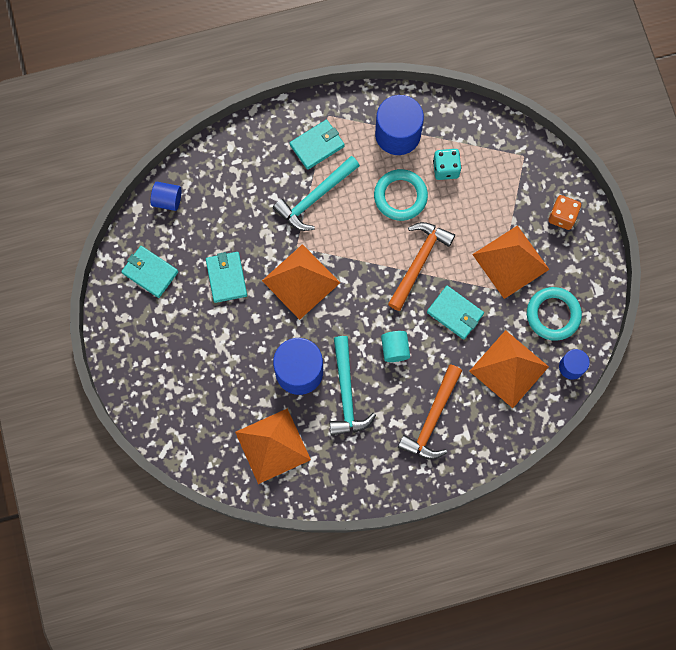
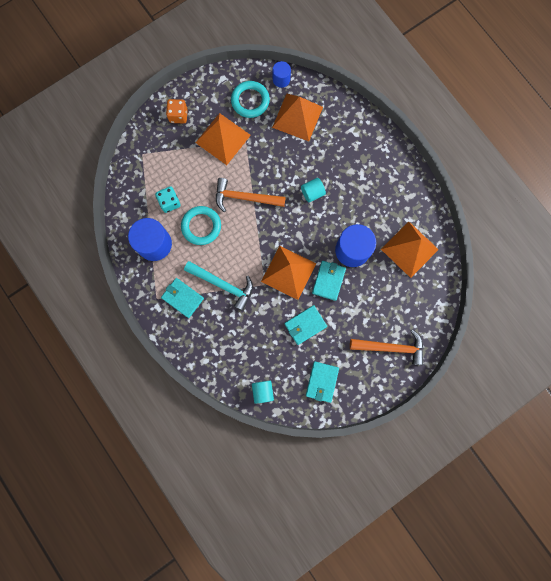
camera: 110 degrees left, 5 degrees up
blue cylinder [151,182,181,211] -> turquoise cylinder [252,380,274,404]
turquoise hammer [330,336,376,435] -> none
orange hammer [398,364,462,460] -> orange hammer moved to [350,329,423,365]
turquoise wallet [427,286,484,339] -> turquoise wallet moved to [312,261,346,301]

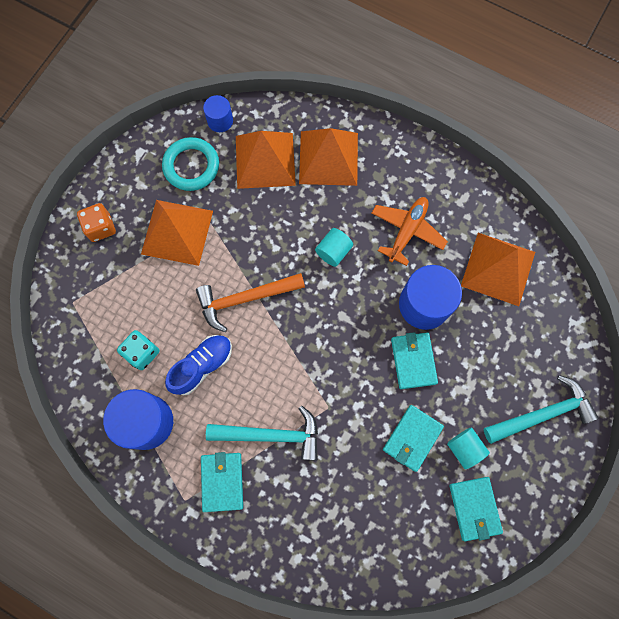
camera: 25 degrees left, 5 degrees down
turquoise wallet [161,278,204,318] -> turquoise wallet turned 75 degrees clockwise [201,452,243,512]
turquoise ring [181,206,221,245] -> blue shoe [165,335,232,396]
turquoise cylinder [252,380,274,404] -> turquoise cylinder moved to [447,427,490,469]
orange pyramid [261,246,316,300] -> orange pyramid moved to [299,128,358,186]
orange hammer [350,329,423,365] -> turquoise hammer [484,375,599,444]
none -> orange plane [371,197,448,266]

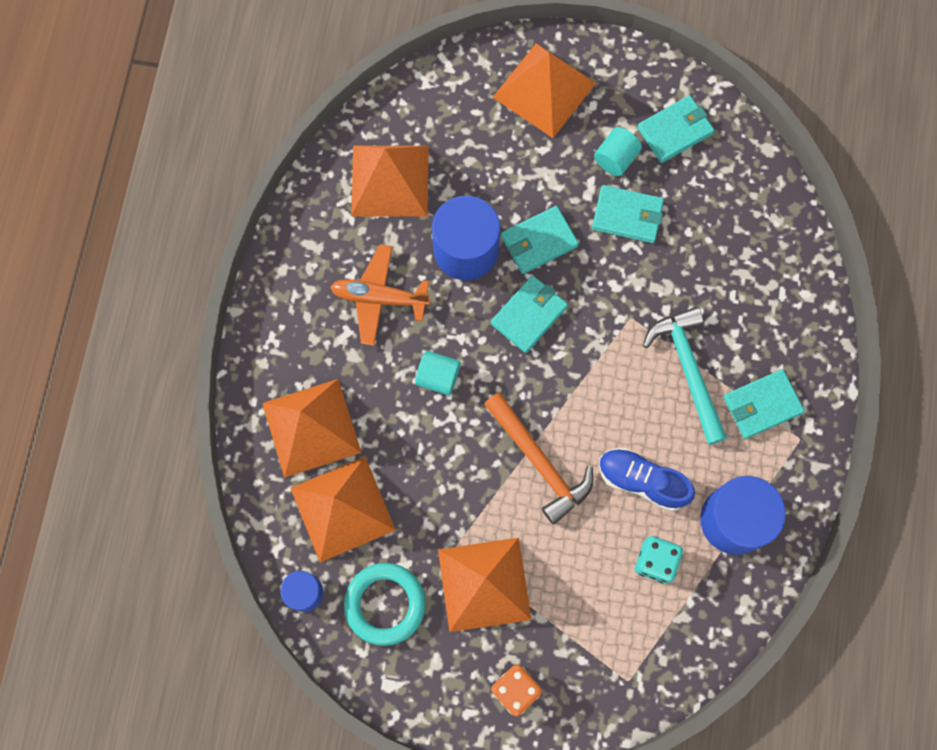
camera: 110 degrees left, 0 degrees up
turquoise hammer [484,375,599,444] -> orange pyramid [493,43,596,138]
none -> turquoise wallet [491,275,568,353]

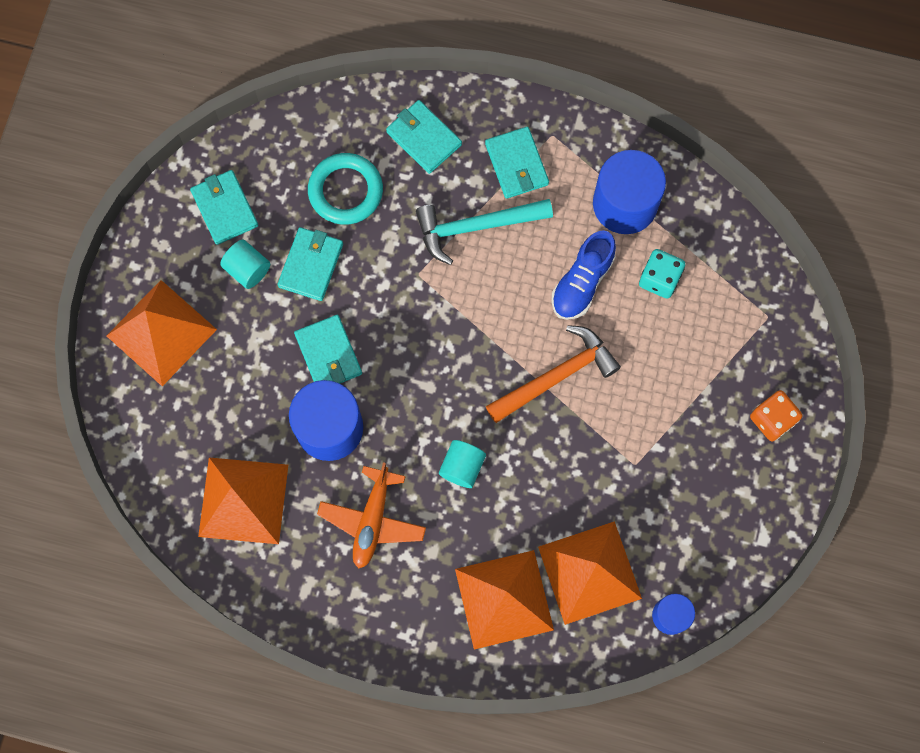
camera: 85 degrees left, 0 degrees up
turquoise ring [344,563,426,646] -> turquoise ring moved to [308,153,383,225]
orange pyramid [438,538,532,632] -> none
turquoise wallet [491,275,568,353] -> turquoise wallet moved to [386,100,462,174]

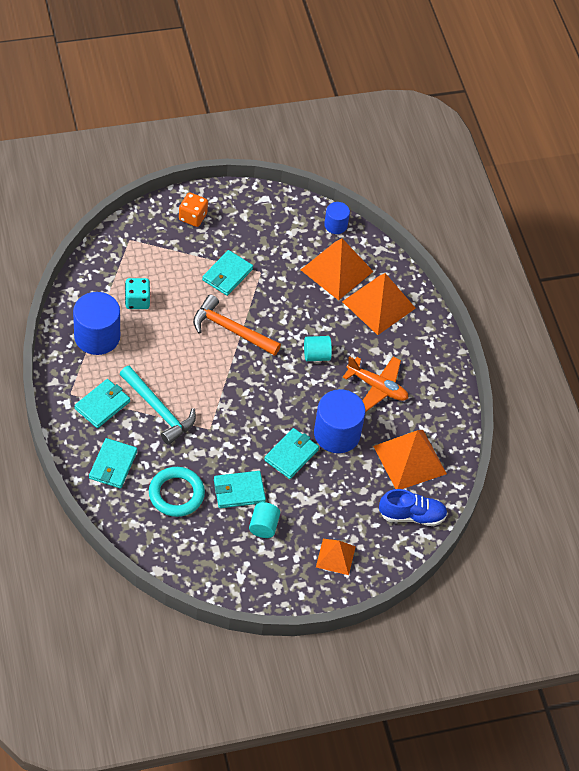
camera: 125 degrees left, 20 degrees down
orange pyramid [106,280,217,386] -> orange pyramid [316,539,356,575], size x0.58
turquoise wallet [190,170,258,245] -> turquoise wallet moved to [202,250,253,296]
orange plane [317,462,426,568] -> orange plane turned 45 degrees clockwise [343,356,408,412]
blue shoe [551,230,616,320] -> blue shoe moved to [379,489,448,526]

